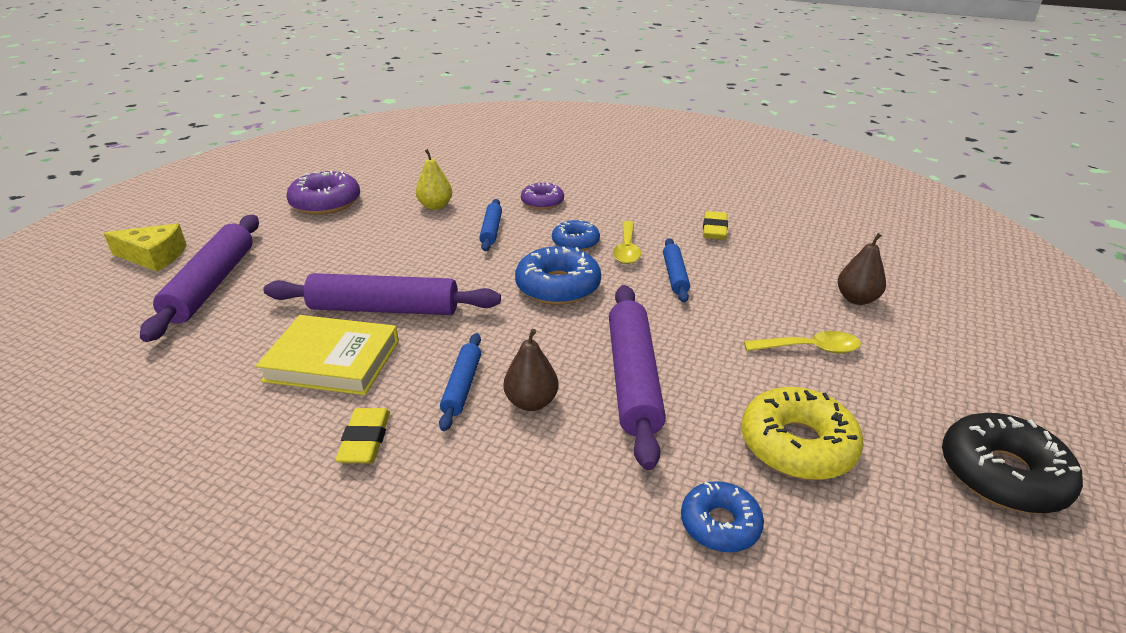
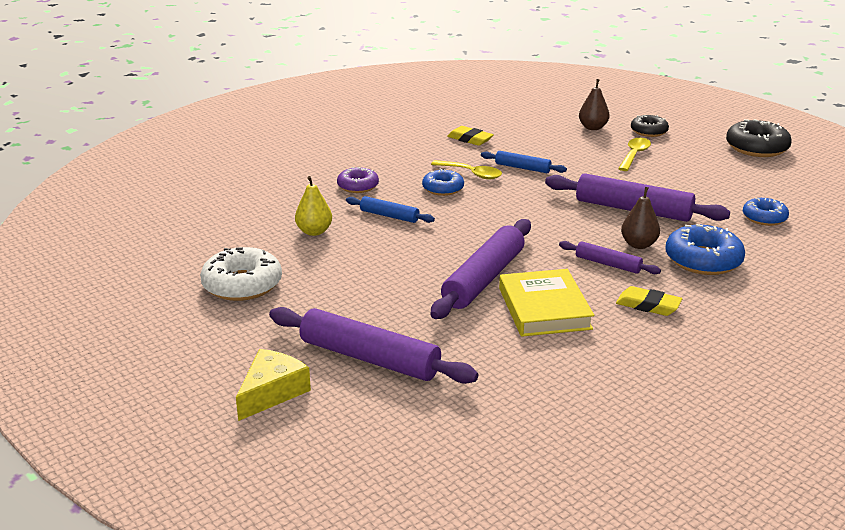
camera: 65 degrees left, 5 degrees down
yellow book [256,315,399,395] -> yellow book turned 45 degrees counterclockwise [499,269,594,337]
purple donut [286,171,360,215] -> white donut [200,247,282,301]
blue rolling pin [439,333,481,431] -> purple rolling pin [559,241,661,274]
blue donut [515,246,601,305] -> blue donut moved to [665,224,745,275]
yellow donut [741,387,864,480] -> none
none -> black donut [631,115,669,137]

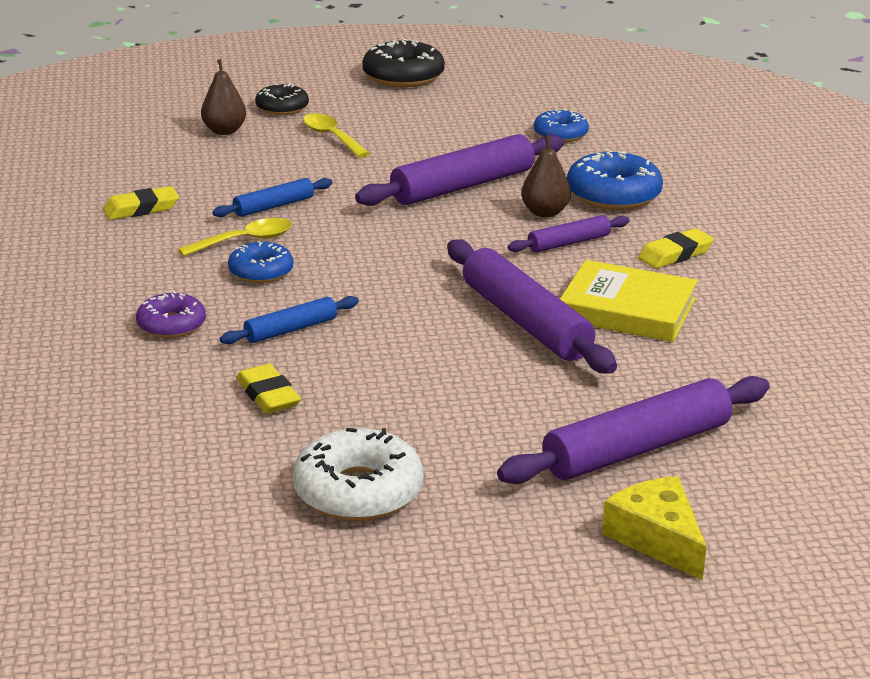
camera: 60 degrees left, 0 degrees up
yellow pear [295,176,332,236] -> yellow eraser [236,364,301,414]

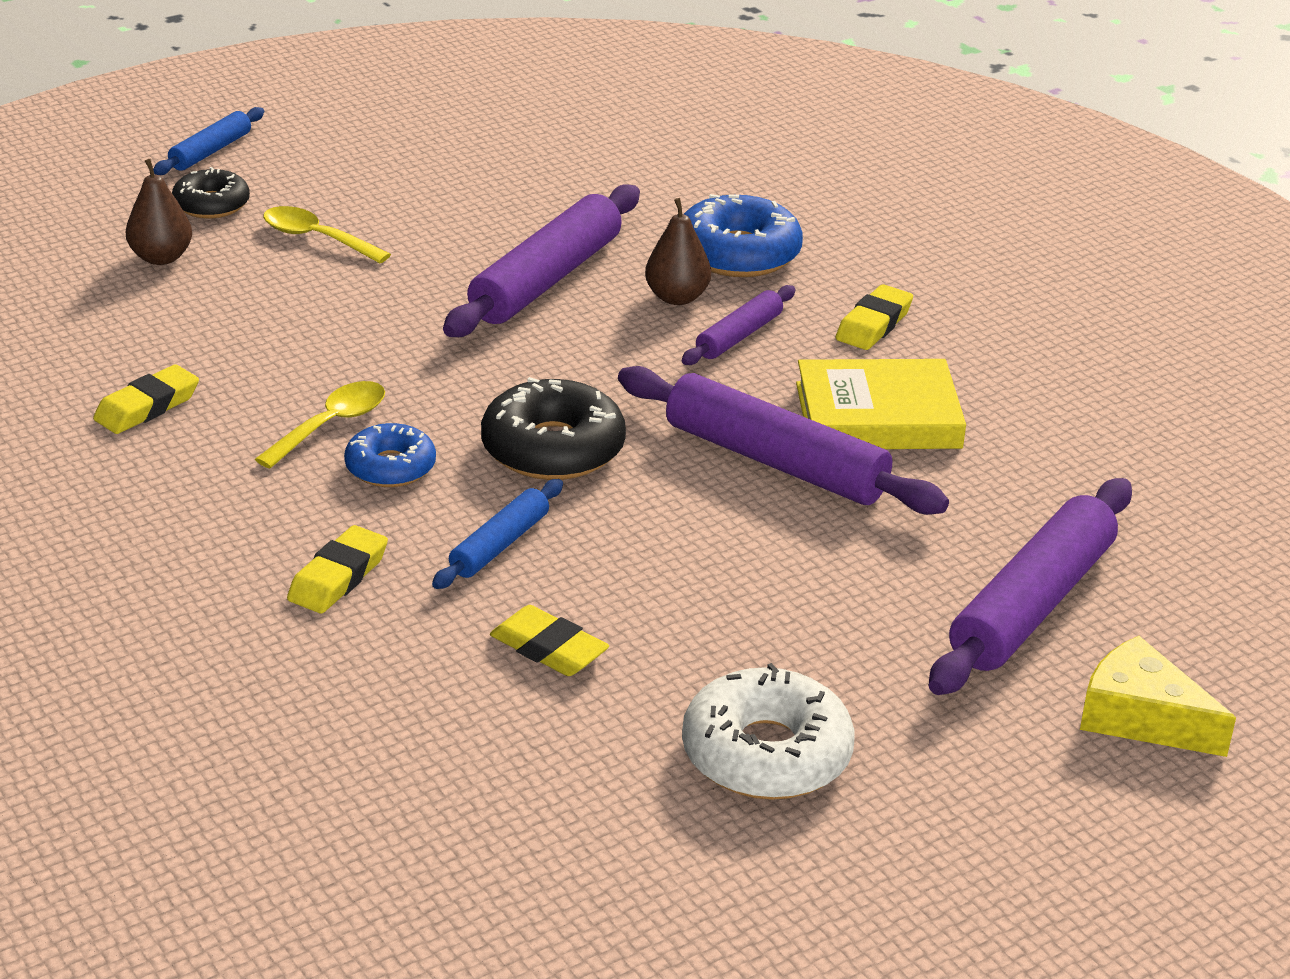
camera: 25 degrees left, 5 degrees up
purple donut [136,291,206,338] -> yellow eraser [287,525,388,613]
blue rolling pin [212,178,332,217] -> blue rolling pin moved to [153,107,264,175]
black donut [362,38,445,87] -> black donut moved to [481,377,626,480]
blue donut [534,109,589,142] -> none

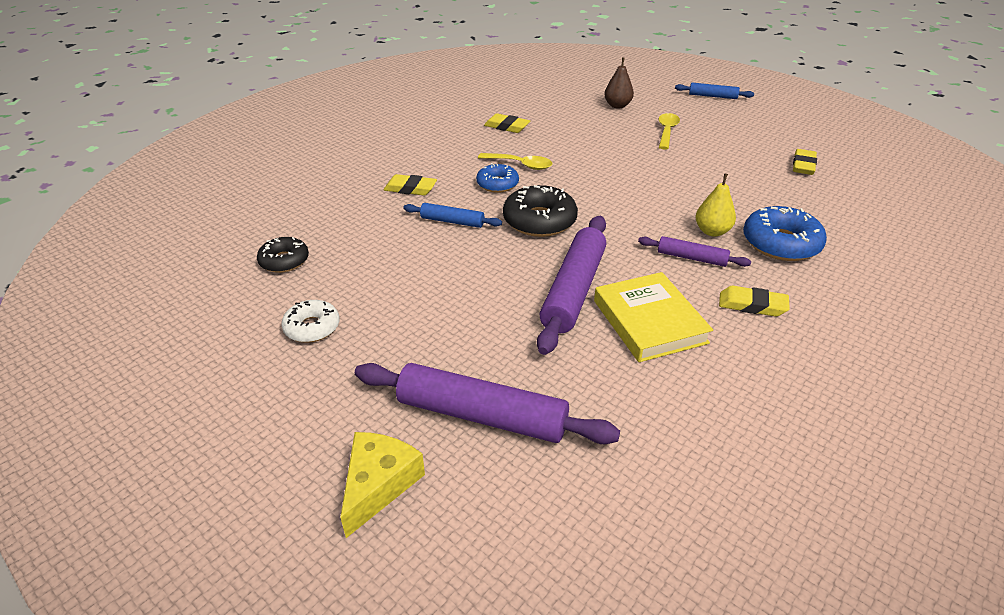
camera: 75 degrees right, 5 degrees up
black donut [172,167,250,218] -> black donut moved to [257,237,309,273]
purple rolling pin [443,184,640,337] -> none
yellow eraser [490,605,609,676] -> yellow eraser moved to [793,149,817,175]
brown pear [645,198,711,305] -> yellow pear [695,173,736,237]
white donut [682,663,855,800] -> white donut [281,300,339,343], size x0.62

